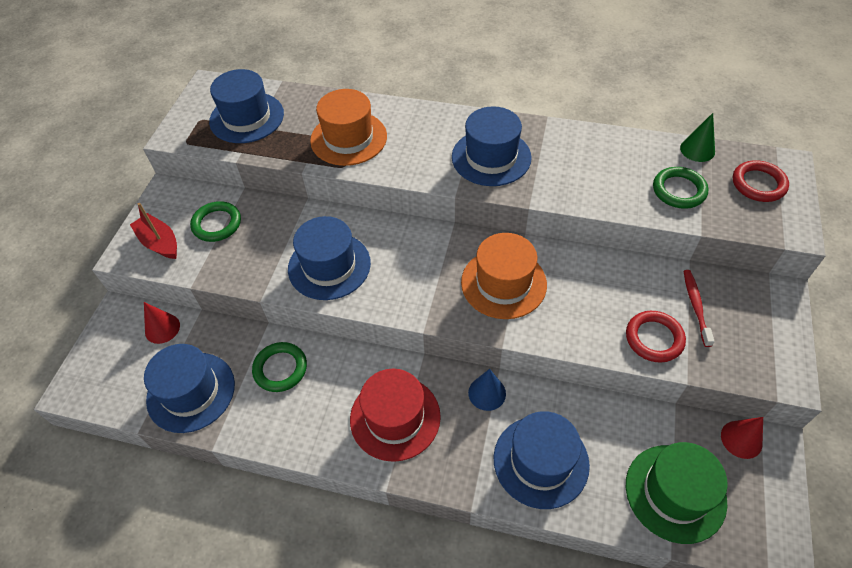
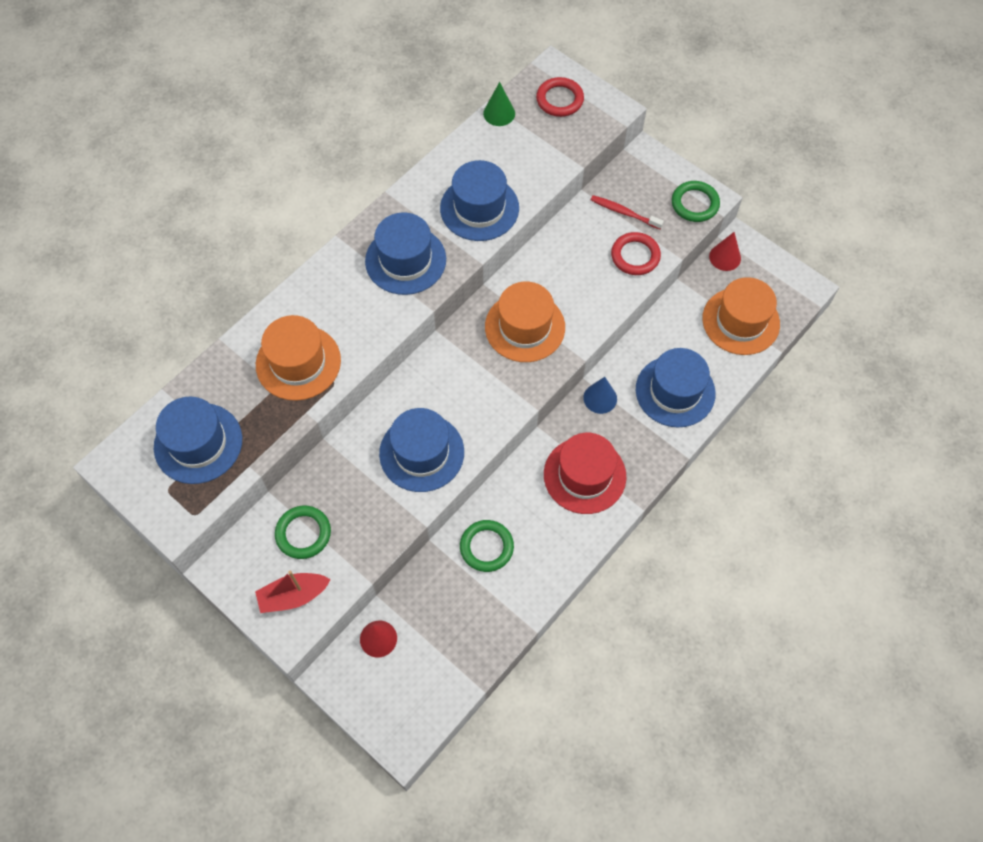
camera: 65 degrees left, 10 degrees up
blue hat [144,344,235,433] -> blue hat moved to [440,160,519,241]
green hat [626,442,728,544] -> orange hat [702,277,780,355]
green ring [653,167,708,209] -> green ring moved to [672,181,720,222]

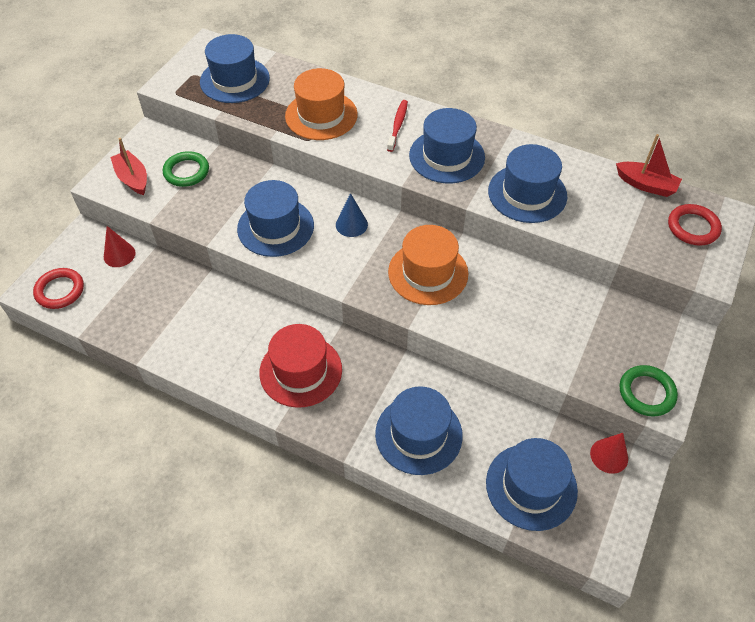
camera: 75 degrees right, 10 degrees down
green ring [460,520,514,572] -> none
green cone [483,82,515,126] -> red boat [616,134,682,197]
blue cone [583,377,617,414] -> blue cone moved to [336,193,368,237]
red toothbrush [591,195,664,229] -> red toothbrush moved to [387,100,408,152]
red ring [611,232,661,275] -> red ring moved to [33,268,84,309]
orange hat [702,277,780,355] -> blue hat [486,438,578,531]

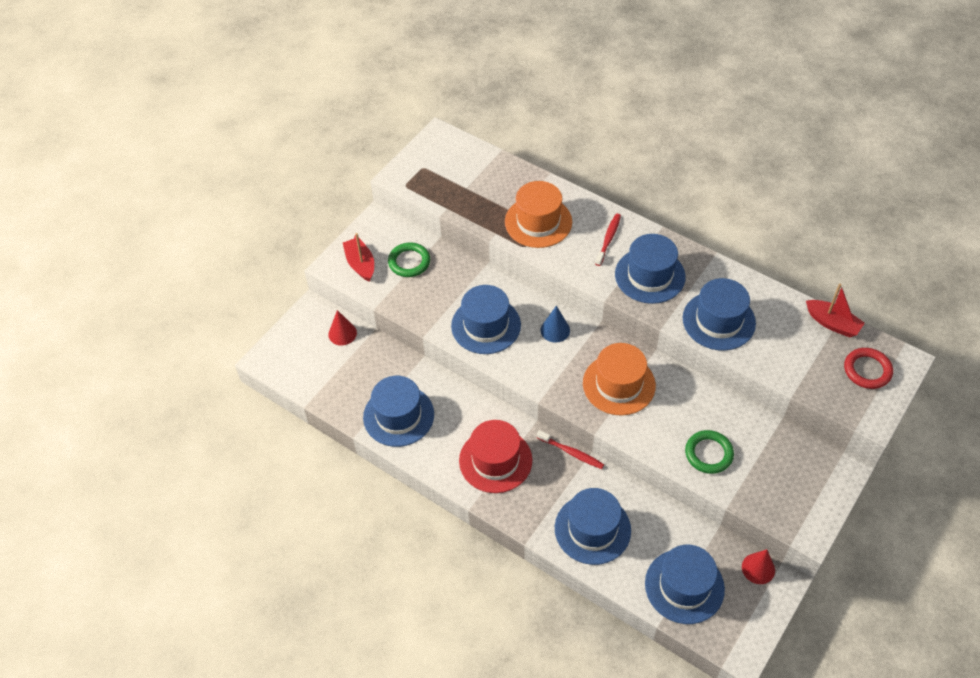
camera: 10 degrees right, 0 degrees up
red ring [33,268,84,309] -> none
blue hat [200,34,270,103] -> blue hat moved to [363,376,434,447]
green ring [620,365,678,417] -> green ring moved to [685,430,734,474]
none -> red toothbrush [537,430,604,469]

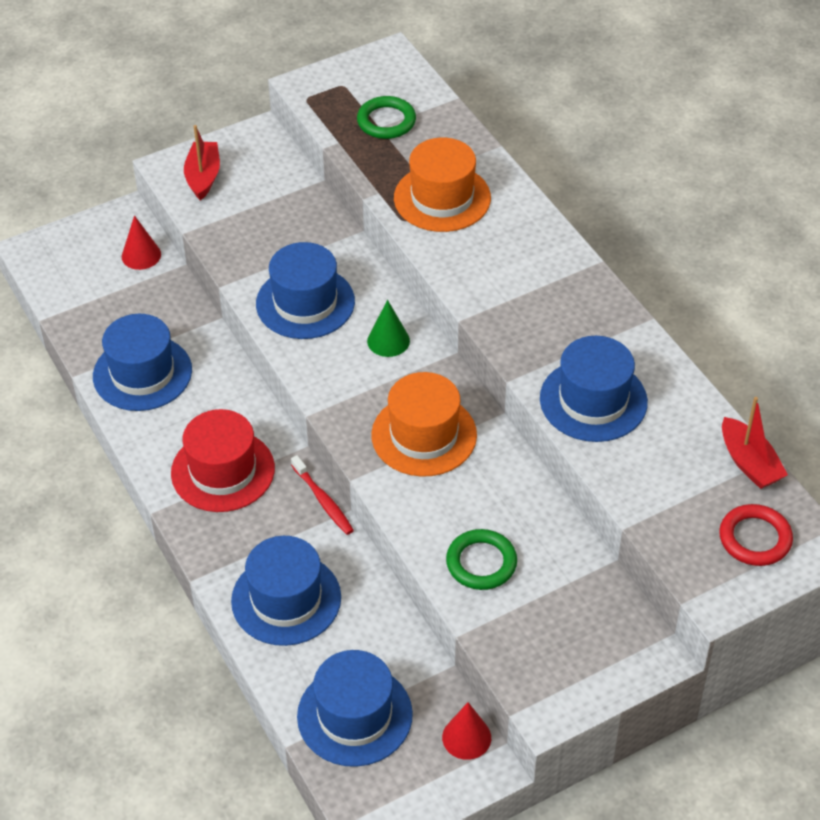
camera: 25 degrees right, 5 degrees down
green ring [388,242,430,277] -> green ring moved to [357,96,416,139]
blue cone [540,306,570,343] -> green cone [367,300,410,357]
red toothbrush [595,214,621,266] -> none
blue hat [615,234,686,304] -> none

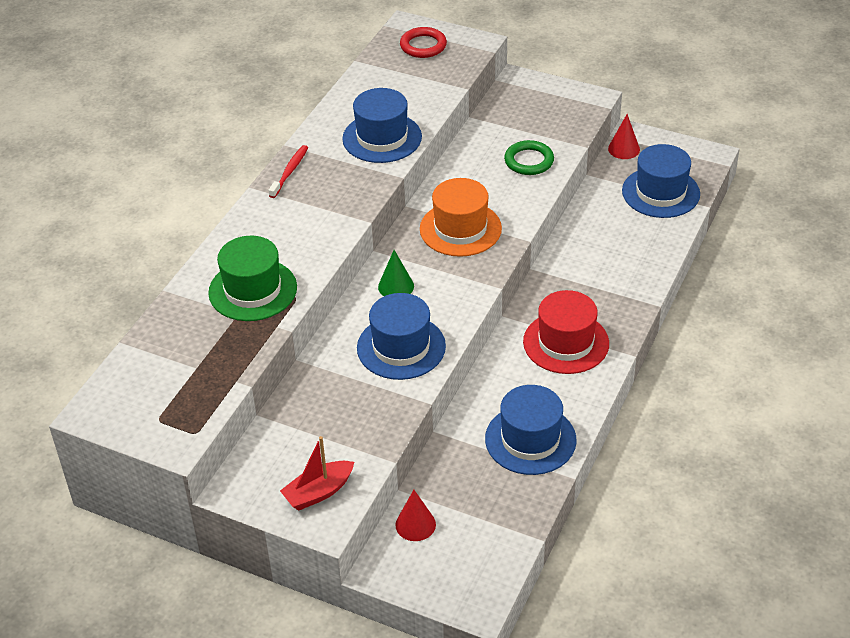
camera: 125 degrees left, 5 degrees down
blue hat [231,536,341,646] -> none
red toothbrush [291,455,354,535] -> red toothbrush moved to [268,145,308,198]
green ring [357,96,416,139] -> none
orange hat [394,138,491,232] -> green hat [208,236,297,321]
red boat [722,397,788,489] -> none

